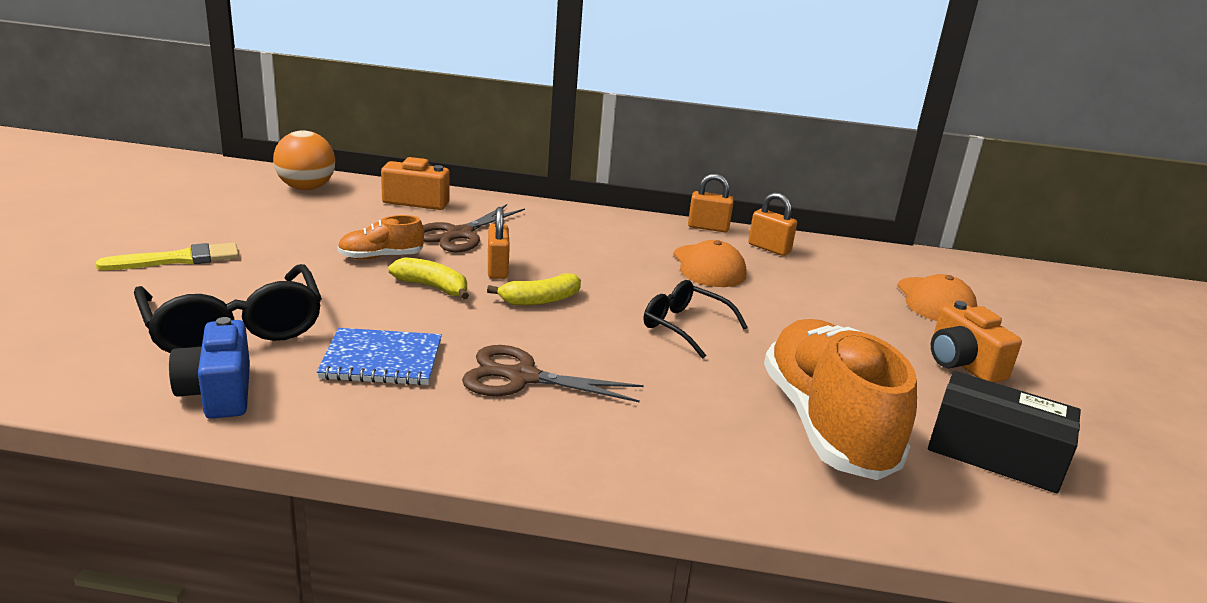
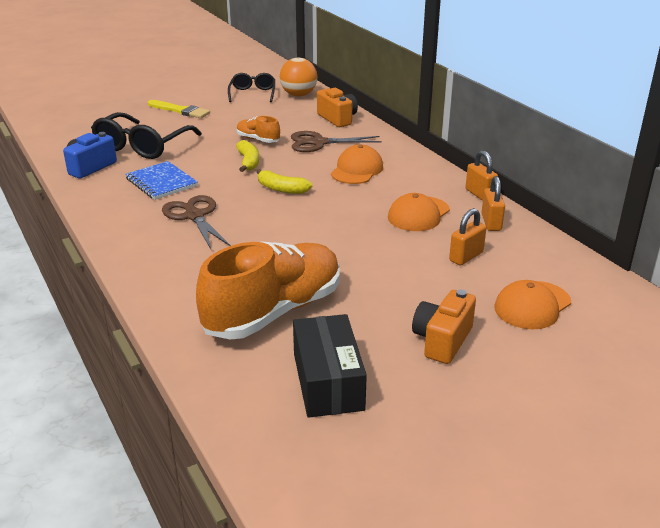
camera: 55 degrees right, 5 degrees up
orange padlock [488,207,510,279] -> orange padlock moved to [449,208,486,266]
black glasses [644,280,748,359] -> black glasses moved to [228,73,275,102]
none -> orange cap [331,144,383,184]

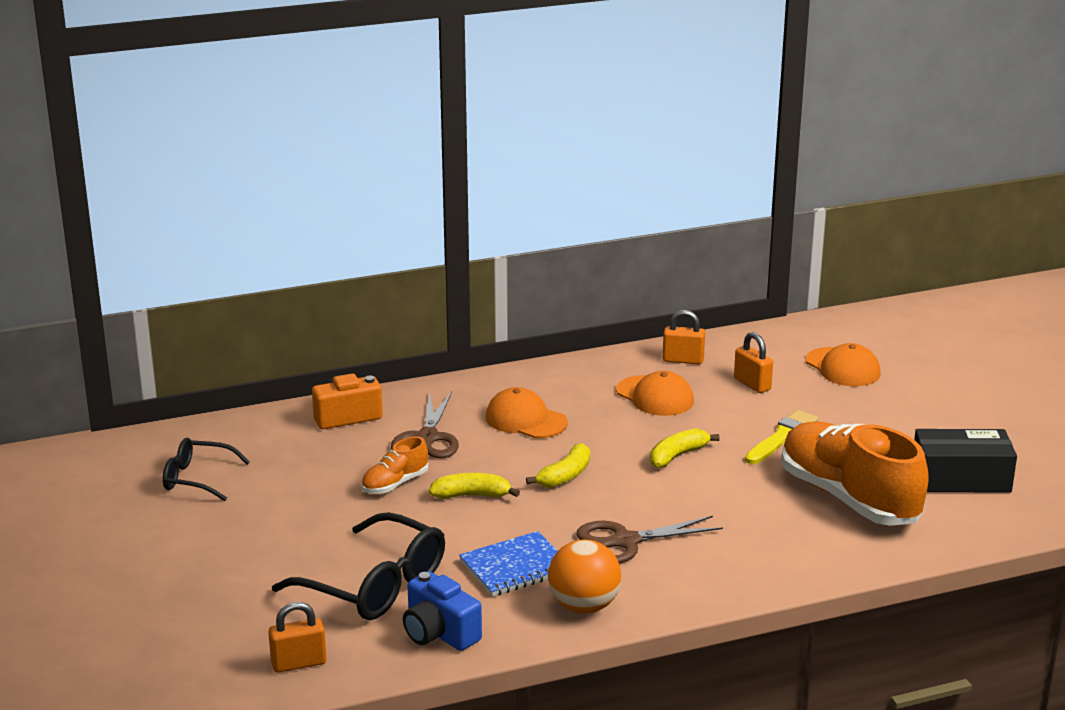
camera: 80 degrees left, 5 degrees down
yellow brush [148,100,210,118] -> yellow brush moved to [745,410,818,464]
orange ball [280,58,317,96] -> orange ball moved to [548,540,621,614]
orange camera [412,289,476,364] -> none
orange padlock [466,150,498,201] -> orange padlock moved to [268,602,327,673]
none -> yellow banana [650,428,720,468]

